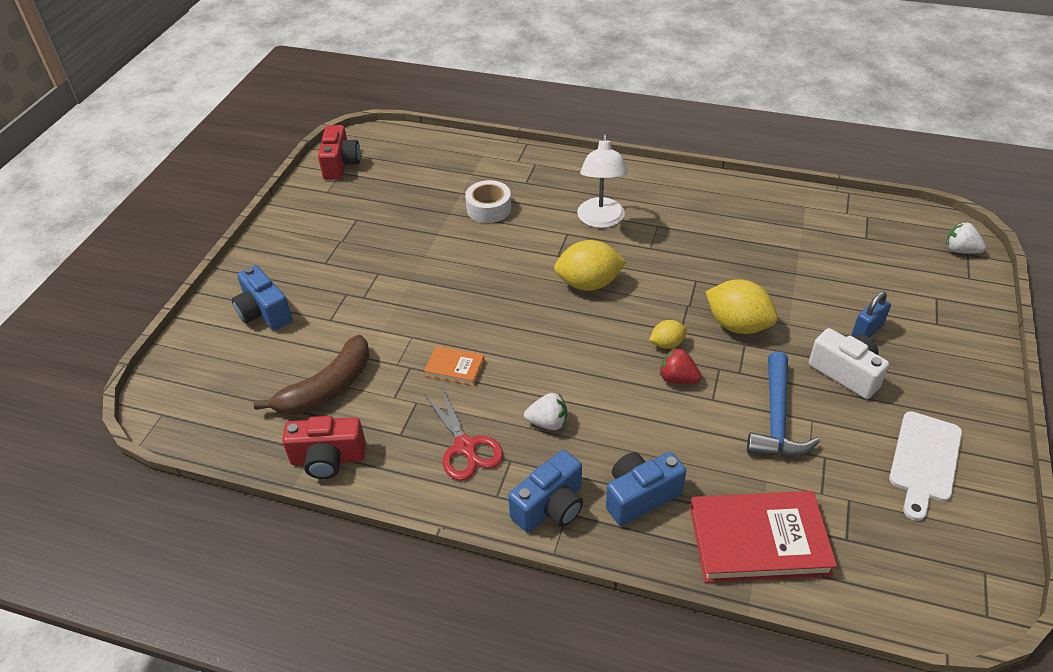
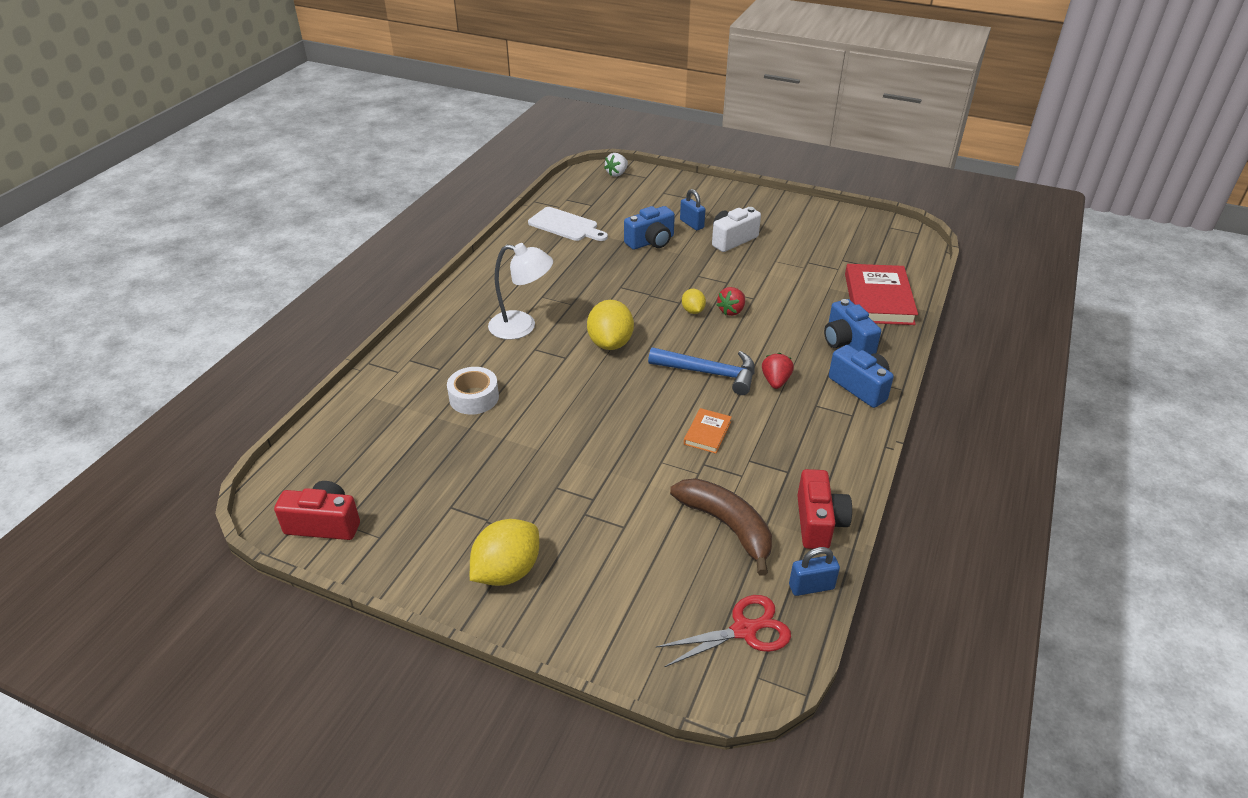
camera: 85 degrees left, 5 degrees down
blue camera [232,265,292,330] -> blue camera moved to [624,206,675,250]
red scissors [424,385,503,481] -> red scissors moved to [656,595,791,667]
white strawberry [524,393,567,430] -> red strawberry [762,353,794,389]
yellow lemon [706,279,778,334] -> yellow lemon moved to [470,519,539,586]
blue hammer [747,352,820,457] -> blue hammer moved to [648,347,755,395]
white cutting board [889,411,962,521] -> white cutting board moved to [528,207,608,241]
none -> blue padlock [789,547,840,596]

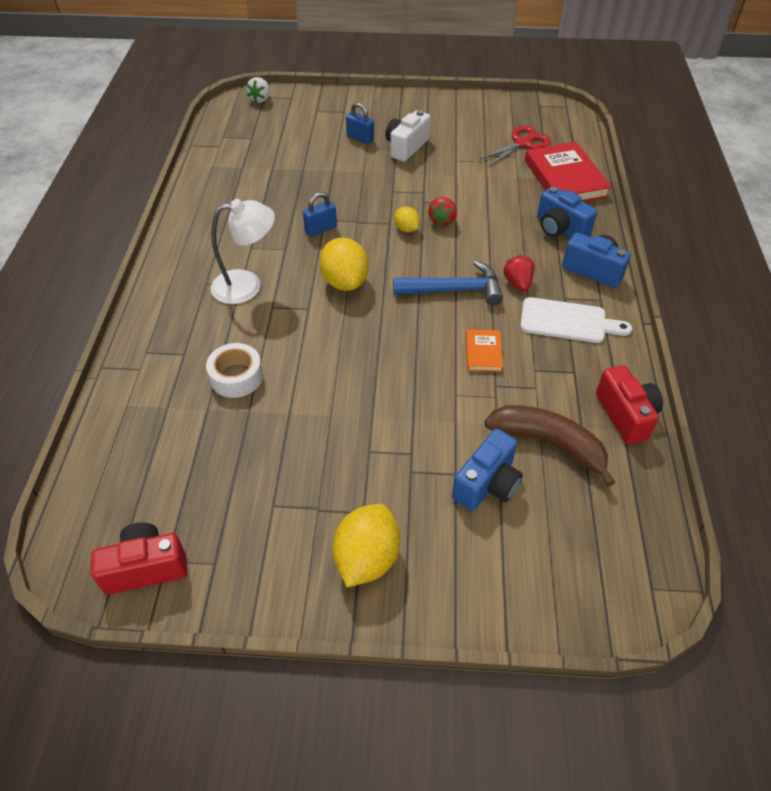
camera: 20 degrees left, 10 degrees up
white cutting board [528,207,608,241] -> white cutting board moved to [520,297,632,343]
blue camera [624,206,675,250] -> blue camera moved to [452,429,523,511]
red scissors [656,595,791,667] -> red scissors moved to [479,126,551,166]
blue padlock [789,547,840,596] -> blue padlock moved to [303,192,337,237]

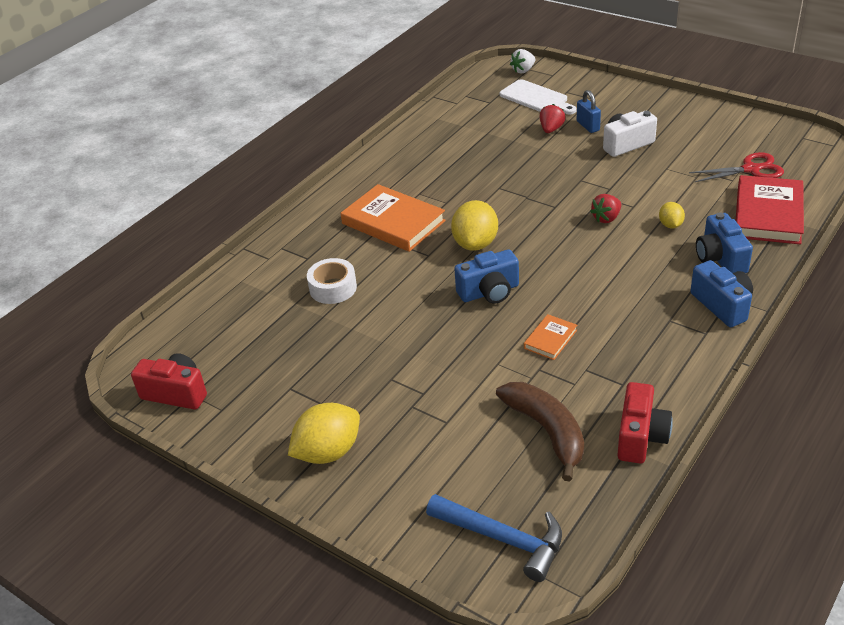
camera: 35 degrees right, 10 degrees down
white lamp [211,199,275,304] -> orange book [341,184,446,252]
blue padlock [303,192,337,237] -> none
blue hammer [393,261,503,306] -> blue hammer moved to [426,494,562,582]
yellow lemon [394,207,420,232] -> yellow lemon moved to [659,202,685,228]
blue camera [452,429,523,511] -> blue camera moved to [454,249,519,304]
red strawberry [503,255,535,291] -> red strawberry moved to [540,104,566,133]
white cutting board [520,297,632,343] -> white cutting board moved to [500,79,577,114]

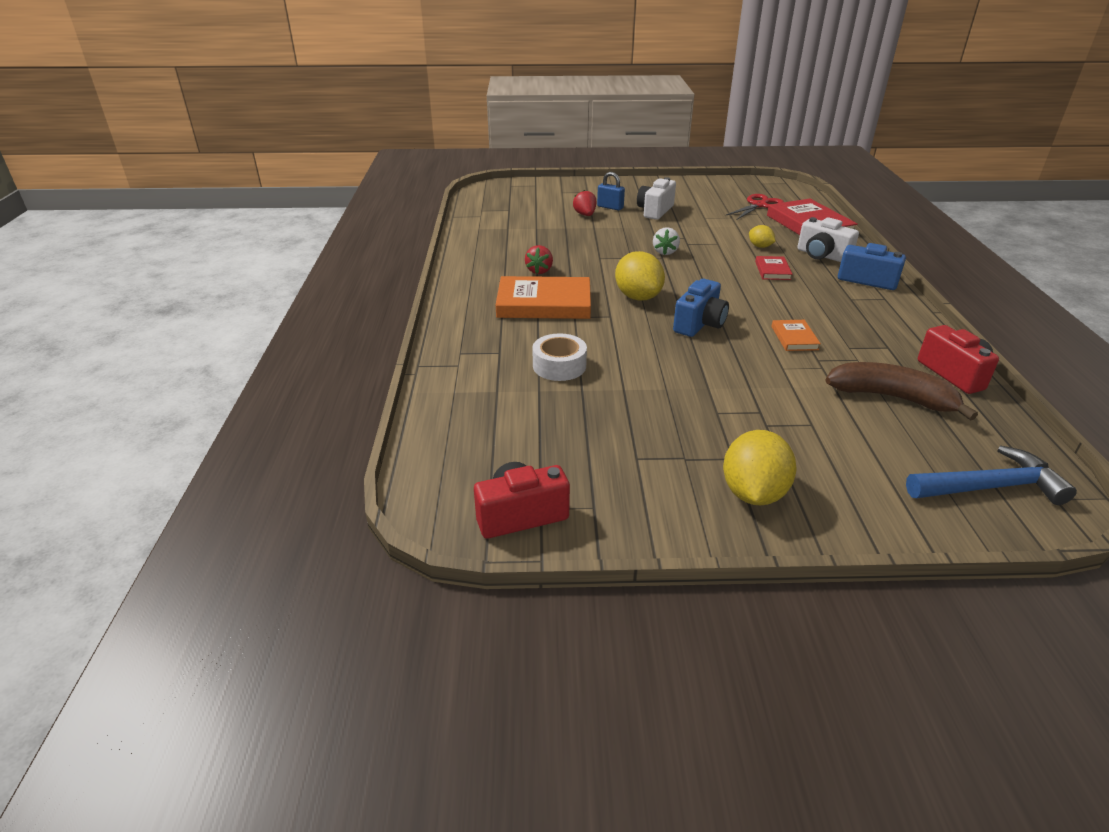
camera: 40 degrees left, 5 degrees down
white cutting board [500,79,577,114] -> none
white strawberry [510,49,535,74] -> white strawberry moved to [653,227,680,255]
red strawberry [590,194,621,223] -> red strawberry moved to [525,245,553,274]
blue camera [696,212,753,273] -> white camera [797,217,859,262]
none -> red book [755,256,793,280]

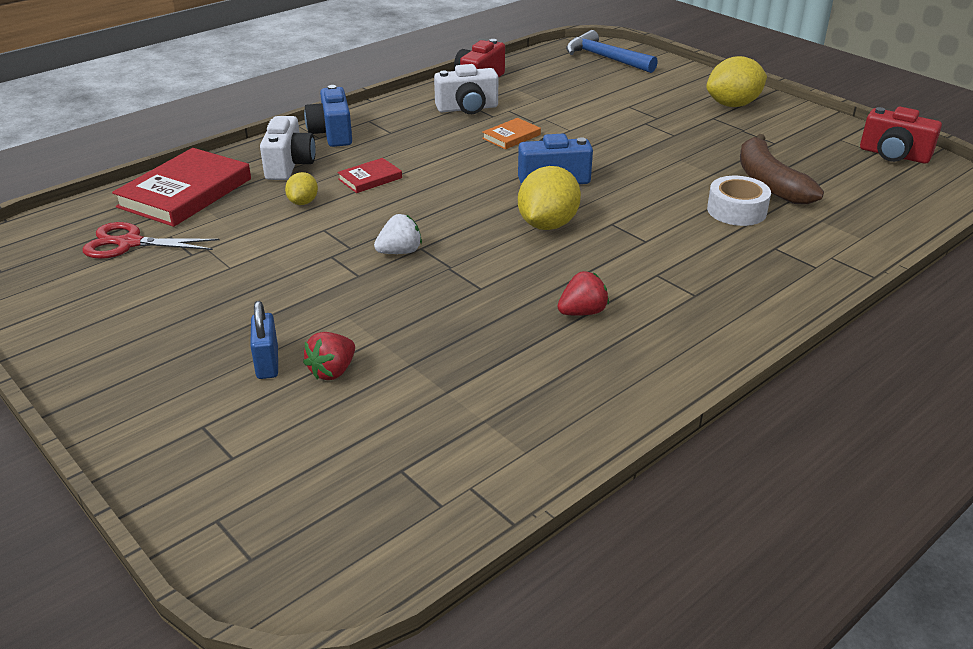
camera: 130 degrees left, 0 degrees up
orange book [496,276,591,319] -> none
white camera [637,177,676,220] -> white camera moved to [434,64,498,114]
brown banana [825,362,978,420] -> brown banana moved to [740,134,824,204]

